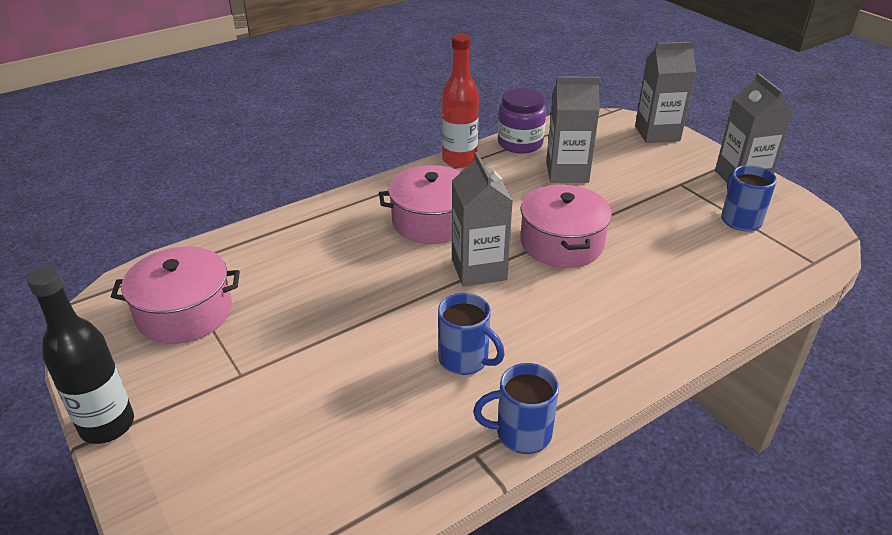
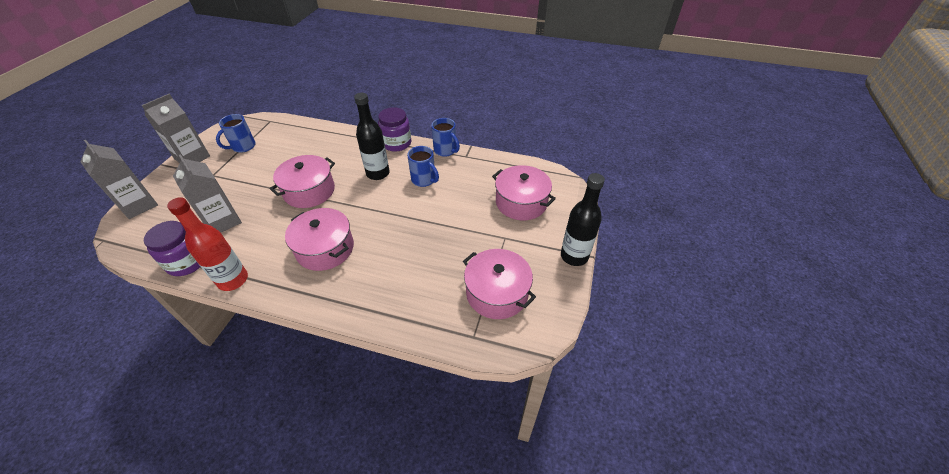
camera: 130 degrees left, 10 degrees up
blue mug [438,293,505,375] -> blue mug turned 135 degrees clockwise [407,146,439,187]
grey carton [452,152,513,287] -> none
none -> black bottle [354,93,390,180]
none -> purple jar [378,107,411,152]
none -> pink pot [492,165,556,220]

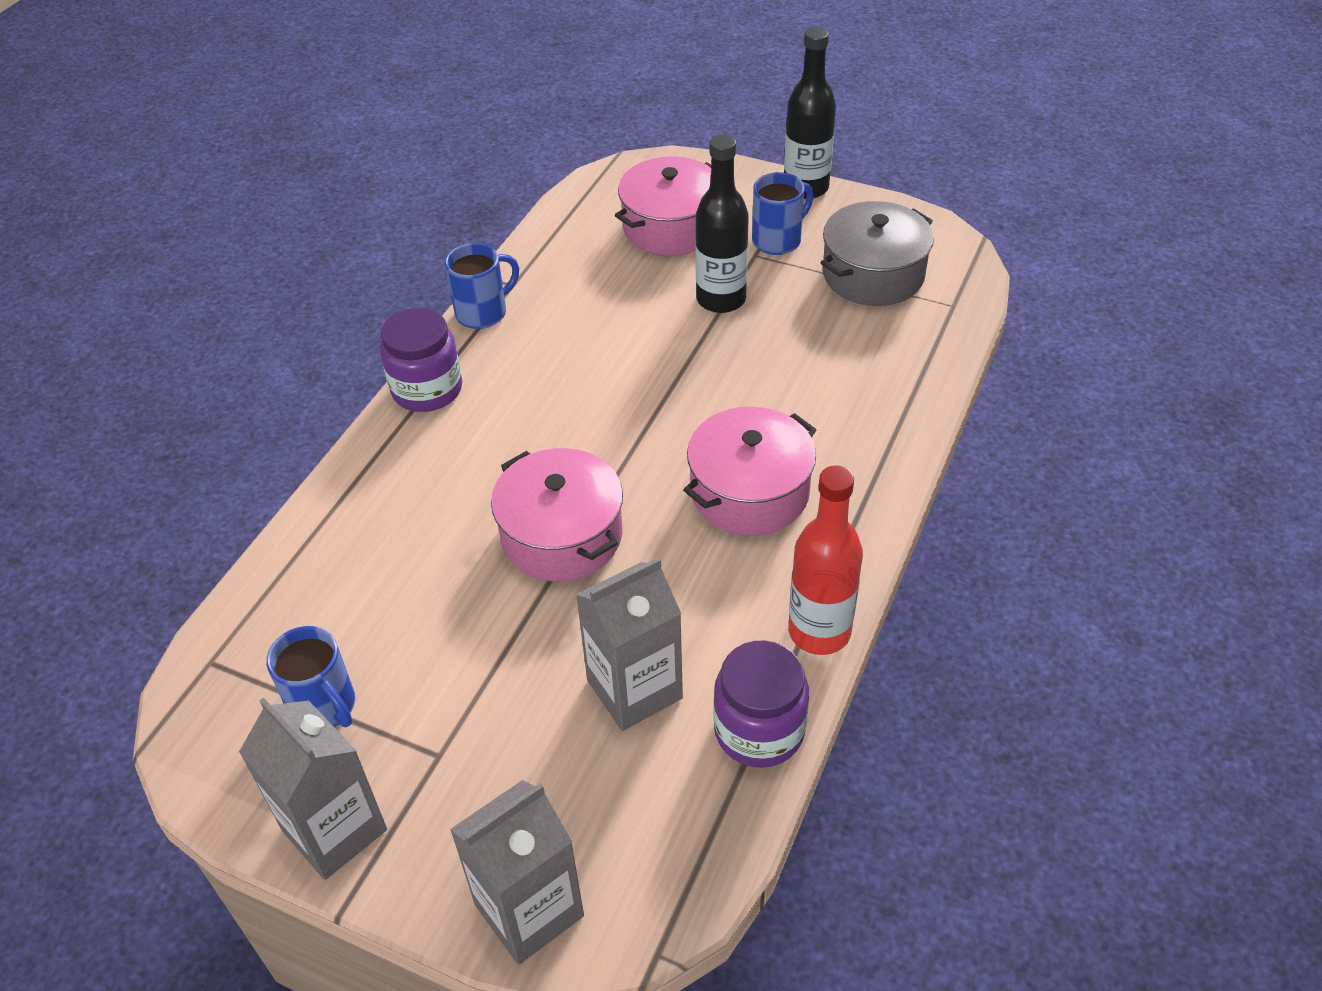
camera: 80 degrees left, 0 degrees up
black bottle [354,93,390,180] -> black bottle moved to [695,134,749,313]
blue mug [407,146,439,187] -> blue mug moved to [752,172,813,255]
pink pot [463,249,536,319] -> grey pot [821,201,934,306]

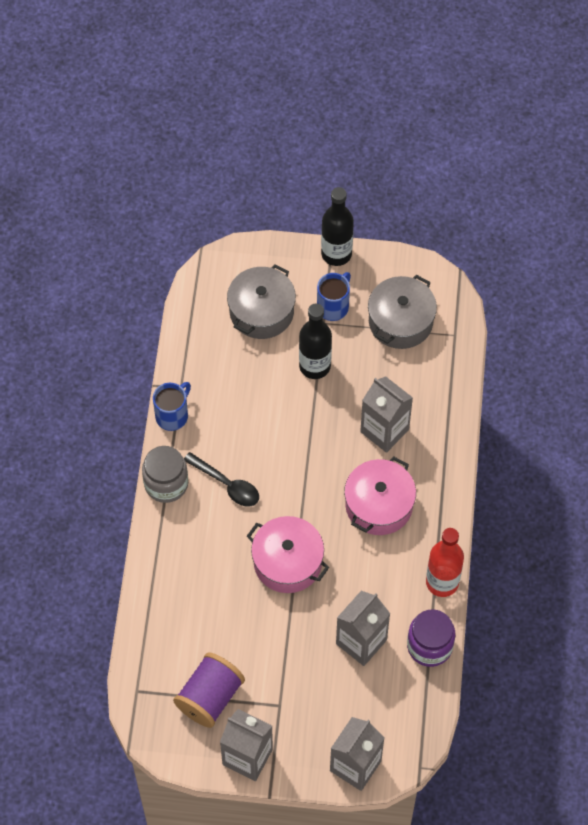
camera: 20 degrees left, 15 degrees up
blue mug [266,626,355,727] -> purple spool [173,652,245,728]
purple jar [380,308,462,412] -> grey jar [142,446,188,503]
pink pot [615,156,711,256] -> grey pot [227,264,296,339]
none -> black spoon [184,452,259,507]
none -> grey carton [360,376,413,453]

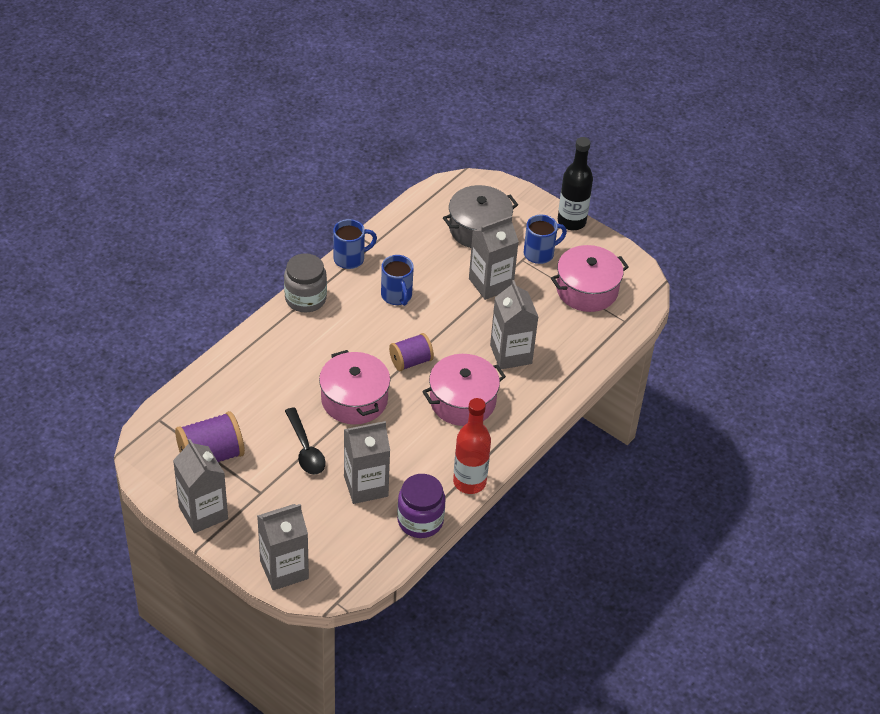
camera: 30 degrees right, 15 degrees down
black spoon [184,452,259,507] -> black spoon moved to [285,407,326,475]
black bottle [299,303,332,379] -> grey carton [469,216,519,300]
grey pot [368,275,437,349] -> pink pot [551,245,629,312]
none -> blue mug [381,255,414,306]
none -> purple spool [389,333,434,371]

